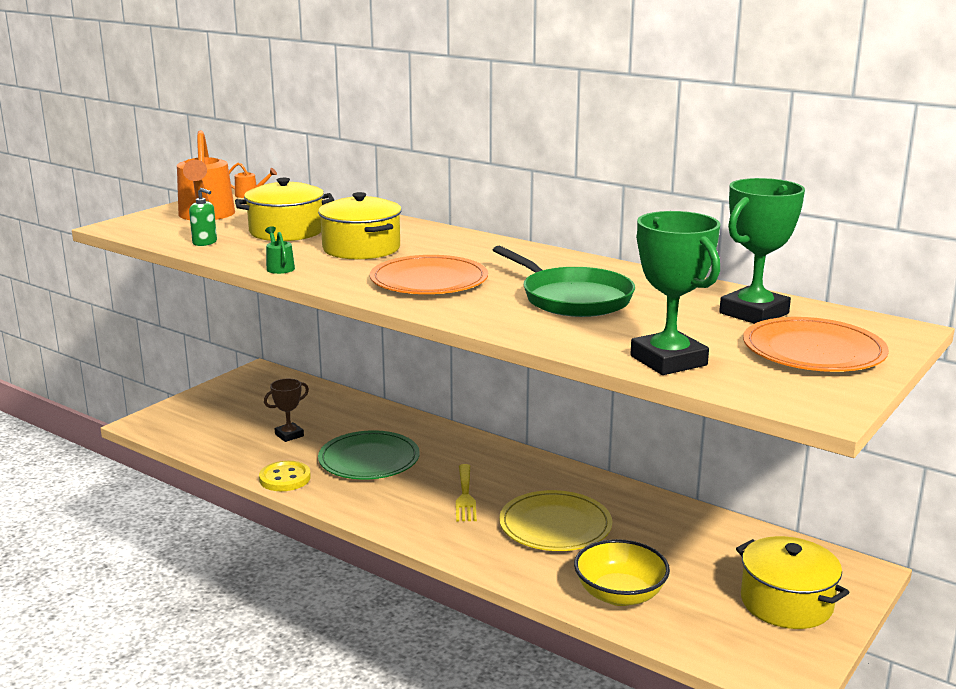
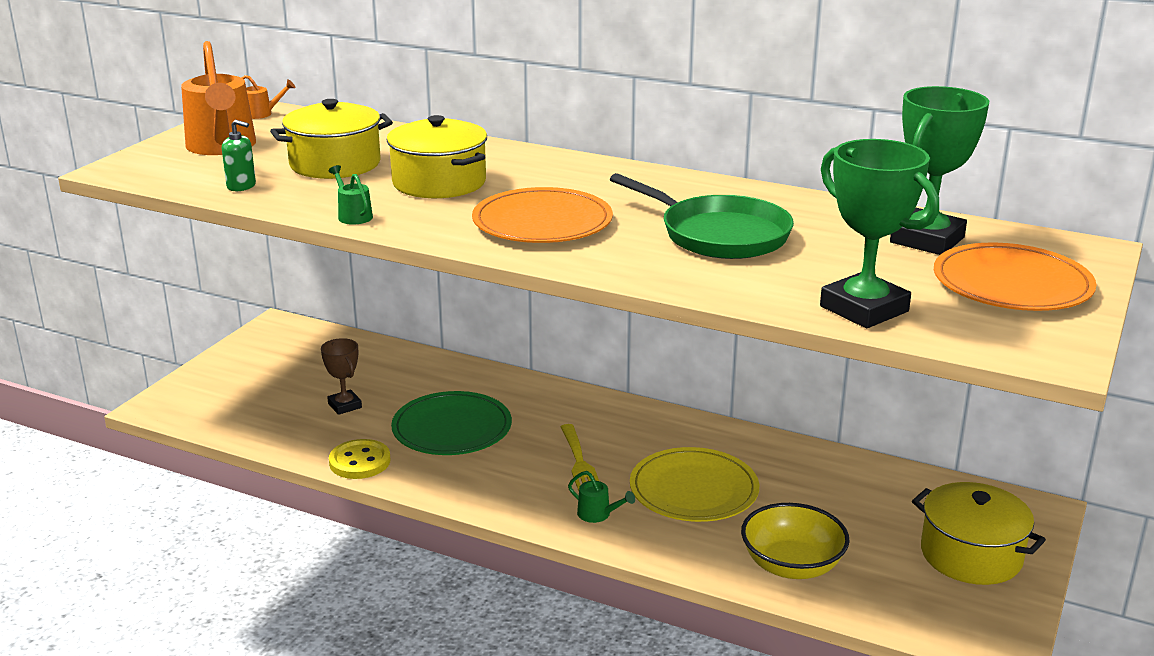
camera: 10 degrees left, 5 degrees up
brown trophy [264,379,309,442] -> brown trophy turned 75 degrees counterclockwise [321,338,362,415]
none -> green watering can [568,471,635,523]

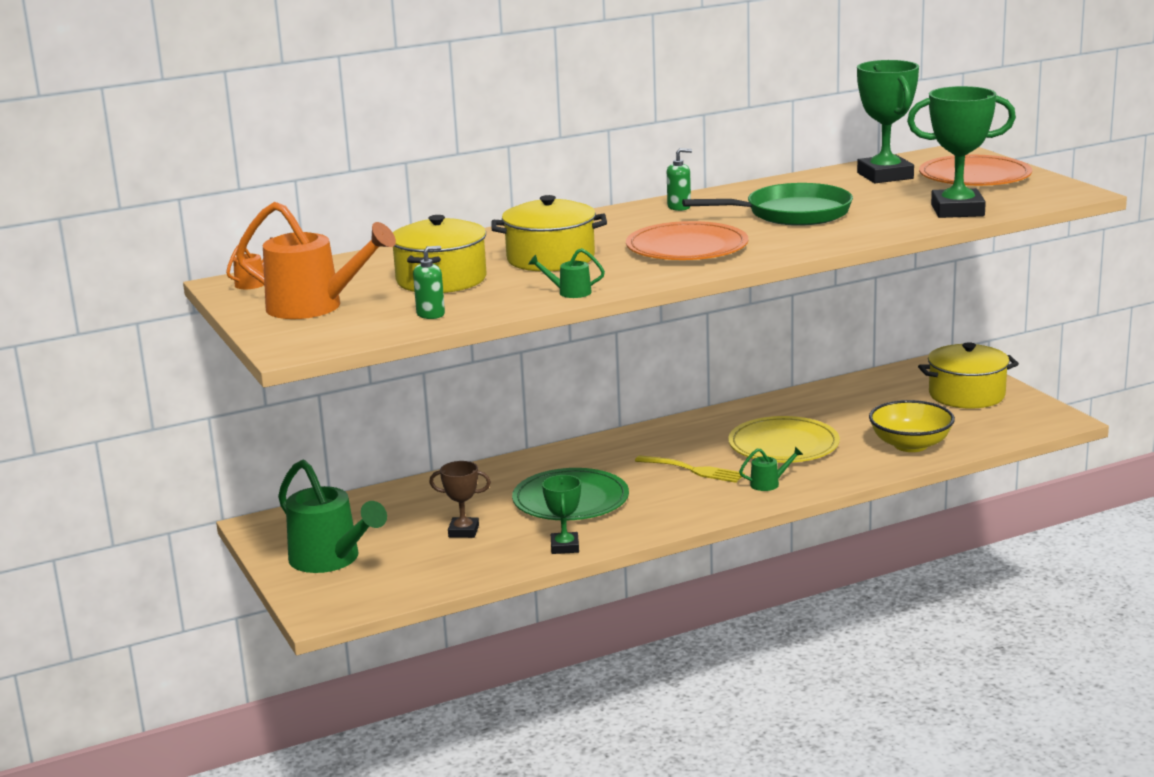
camera: 50 degrees left, 5 degrees down
yellow button [329,439,390,479] -> green trophy [542,475,581,554]
none -> green watering can [278,460,387,573]
none -> green soap dispenser [667,148,692,211]

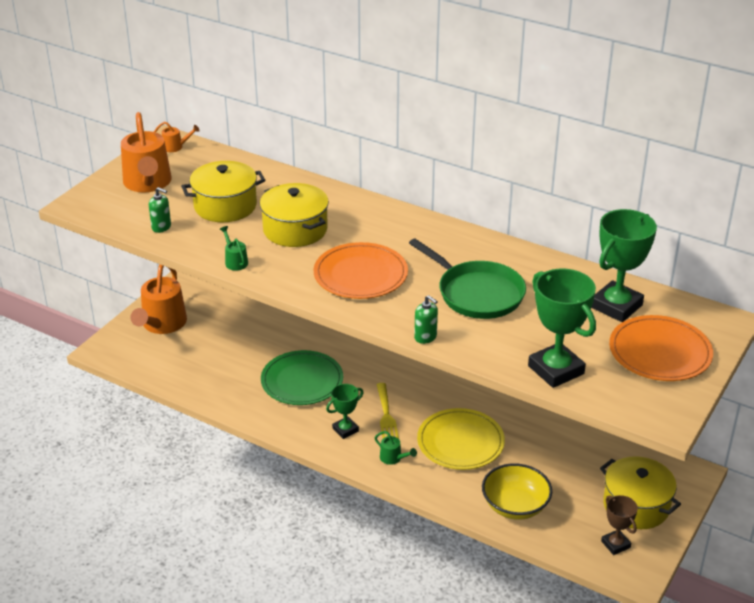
camera: 55 degrees right, 15 degrees up
green watering can [278,460,387,573] -> orange watering can [130,264,187,334]
brown trophy [429,461,491,538] -> brown trophy moved to [601,495,638,555]
green trophy [542,475,581,554] -> green trophy moved to [326,384,364,439]
green soap dispenser [667,148,692,211] -> green soap dispenser moved to [414,295,438,344]

